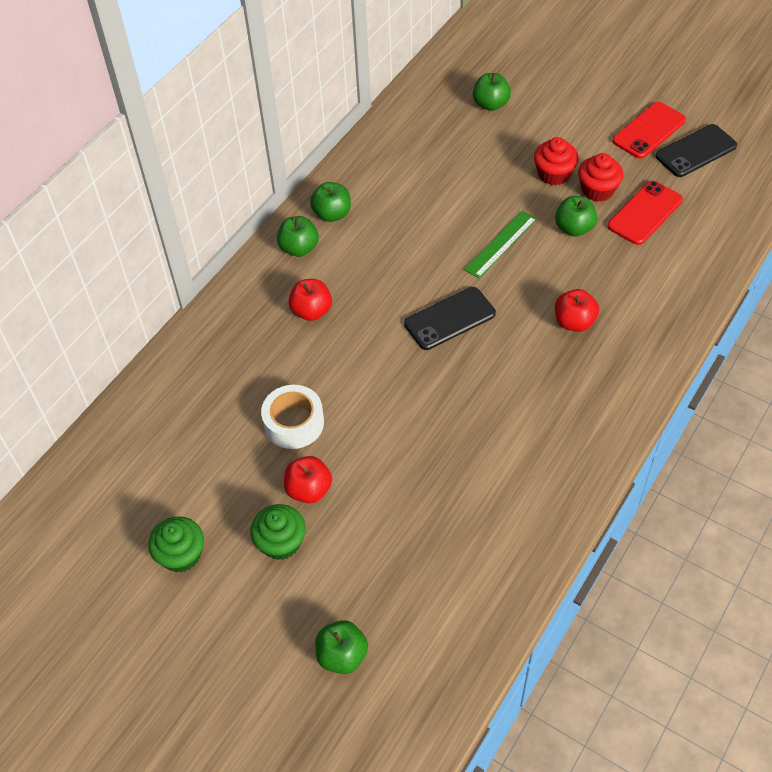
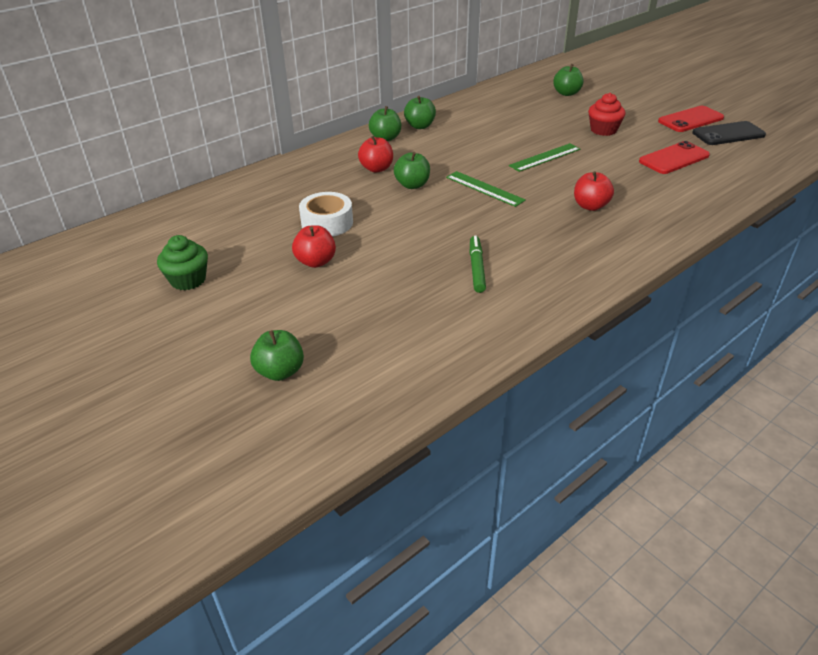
camera: 15 degrees right, 15 degrees down
green cupcake [250,504,306,560] -> none
black phone [404,287,496,350] -> green ruler [446,171,526,207]
green apple [555,196,597,237] -> green apple moved to [394,152,430,189]
red cupcake [578,153,624,202] -> none
none -> green marker [470,236,486,293]

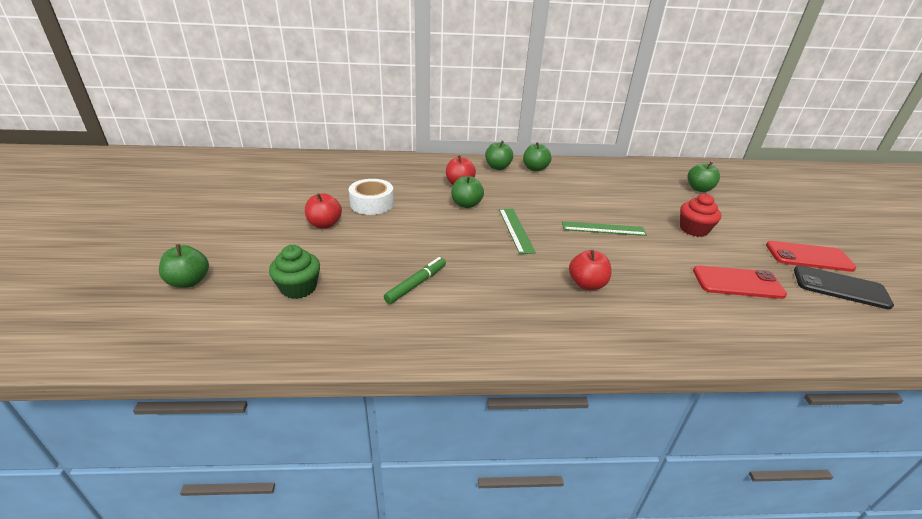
camera: 35 degrees right, 5 degrees down
green cupcake [157,235,208,290] -> green cupcake moved to [269,245,320,299]

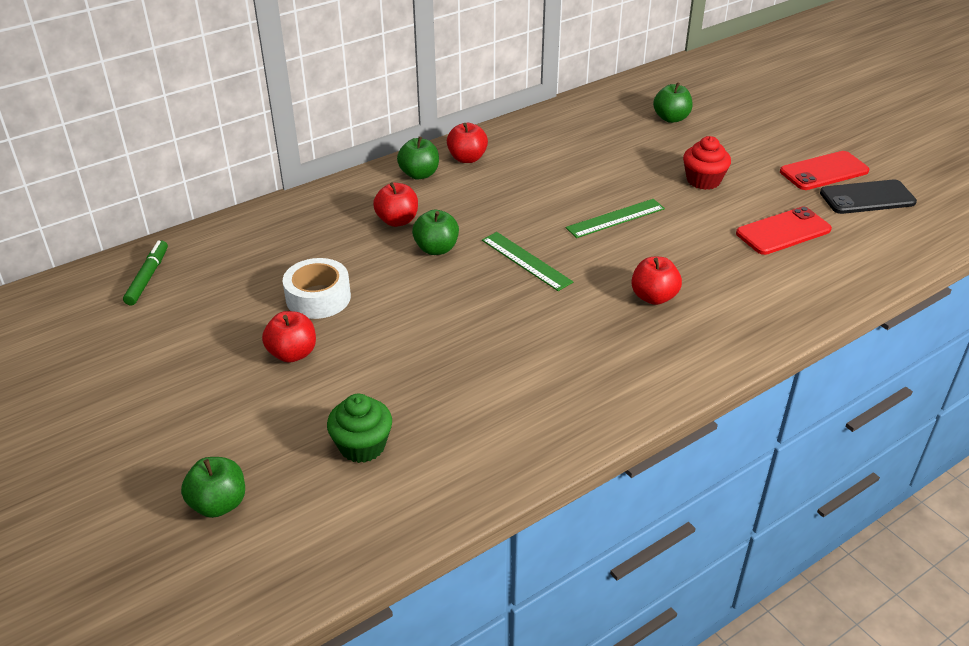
camera: 30 degrees left, 5 degrees up
green marker [384,257,446,304] -> green marker moved to [123,240,168,306]
green apple [523,142,552,172] -> red apple [447,123,488,163]

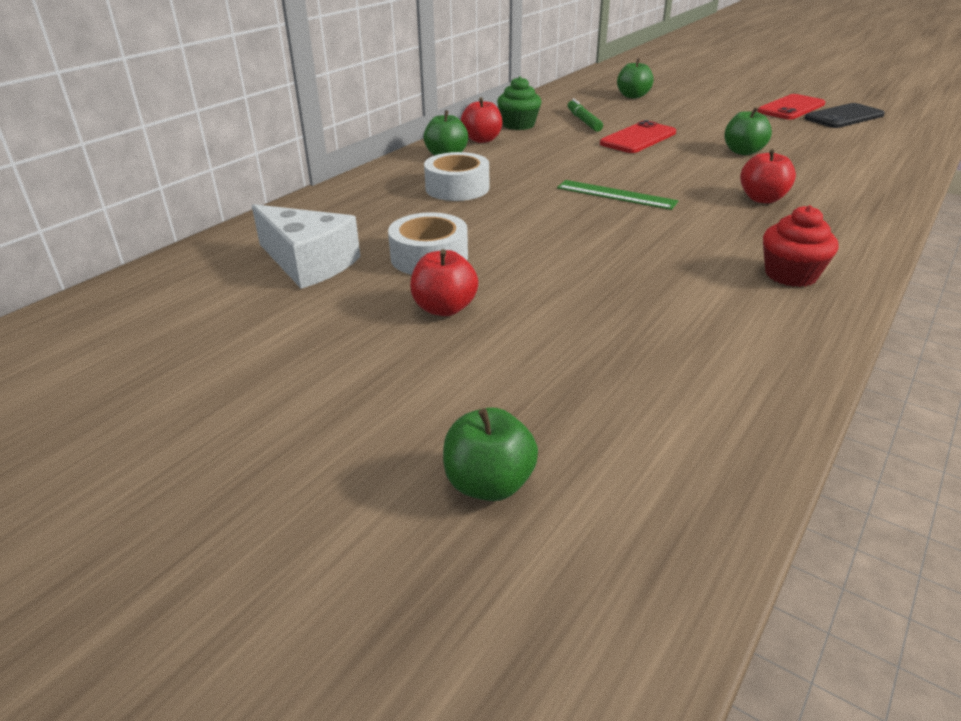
camera: 20 degrees left, 5 degrees down
green marker [123,240,168,306] -> green marker moved to [567,99,603,132]
green cupcake [327,394,392,463] -> green cupcake moved to [497,76,542,130]
red apple [373,182,418,227] -> white tape [424,152,489,201]
green apple [412,210,459,255] -> green apple moved to [724,107,772,155]
green ruler [566,199,665,238] -> none
red cupcake [683,136,731,190] -> red cupcake moved to [763,205,838,287]
red phone [736,207,832,255] -> red phone moved to [600,120,676,153]
none -> white cheese [252,204,360,289]

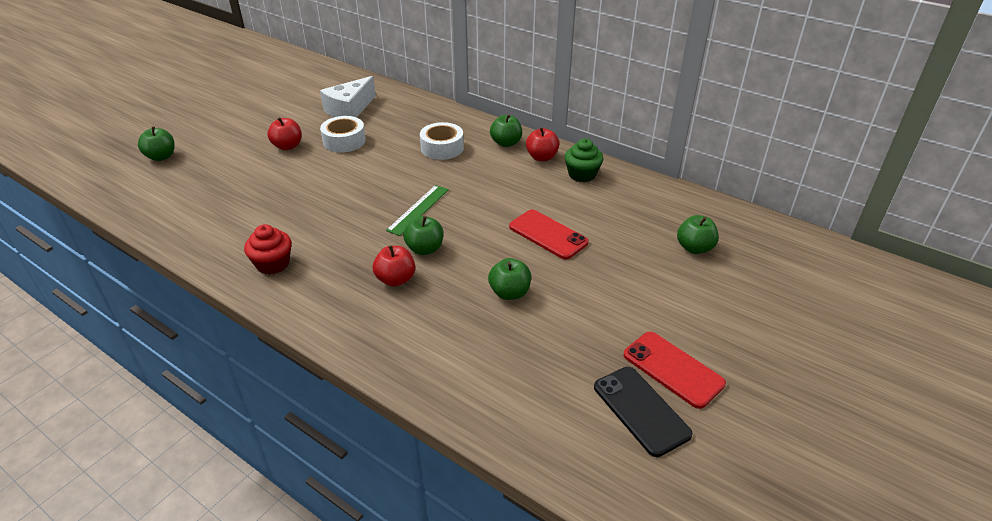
camera: 90 degrees right, 5 degrees up
green marker [567,99,603,132] -> none
none -> green apple [403,216,443,255]

